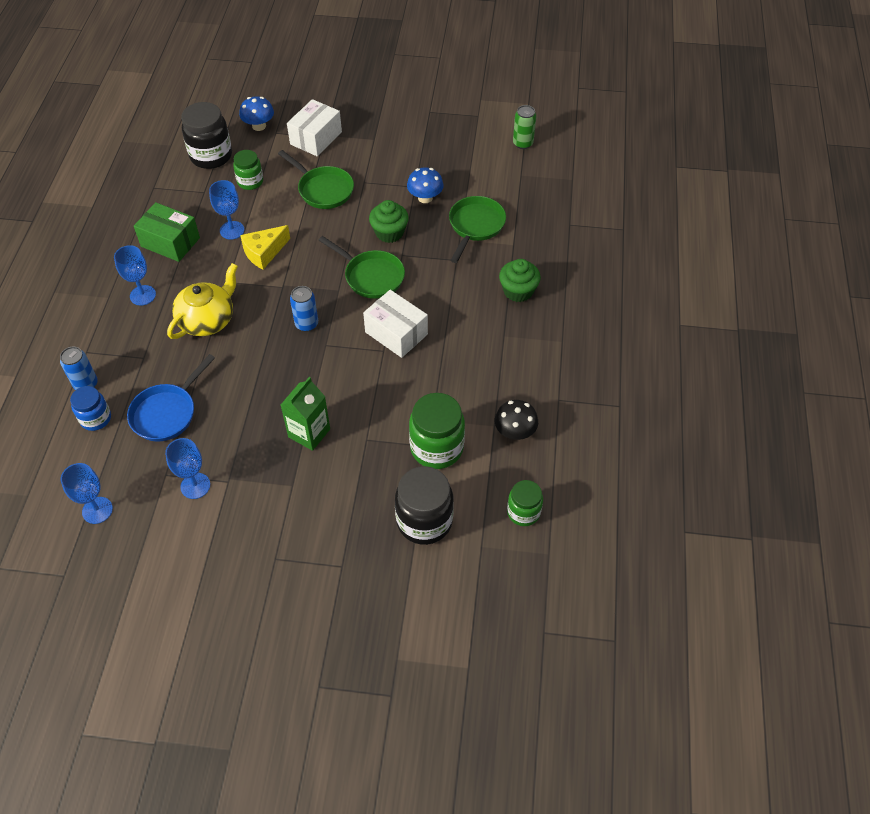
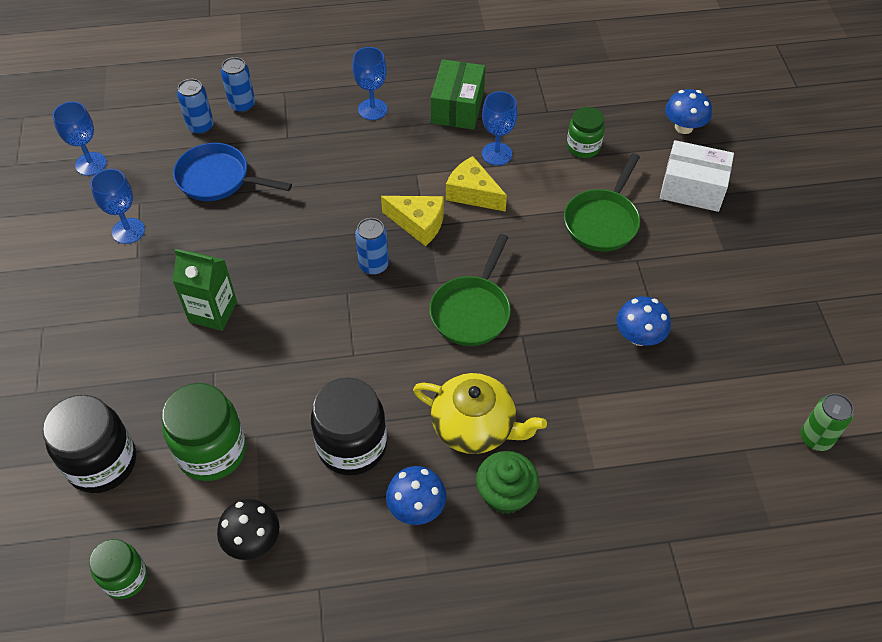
camera: 75 degrees right, 0 degrees up
blue jar [70,386,111,431] -> blue can [177,79,214,135]
yellow teapot [167,263,238,339] -> yellow teapot moved to [413,373,547,454]
black jar [181,102,232,169] -> black jar moved to [311,377,387,476]
white box [363,290,428,358] -> none
green cupcake [369,200,409,243] -> none
green pan [449,196,506,263] -> none
none -> yellow cheese [381,196,444,246]
none -> blue mushroom [386,466,447,525]

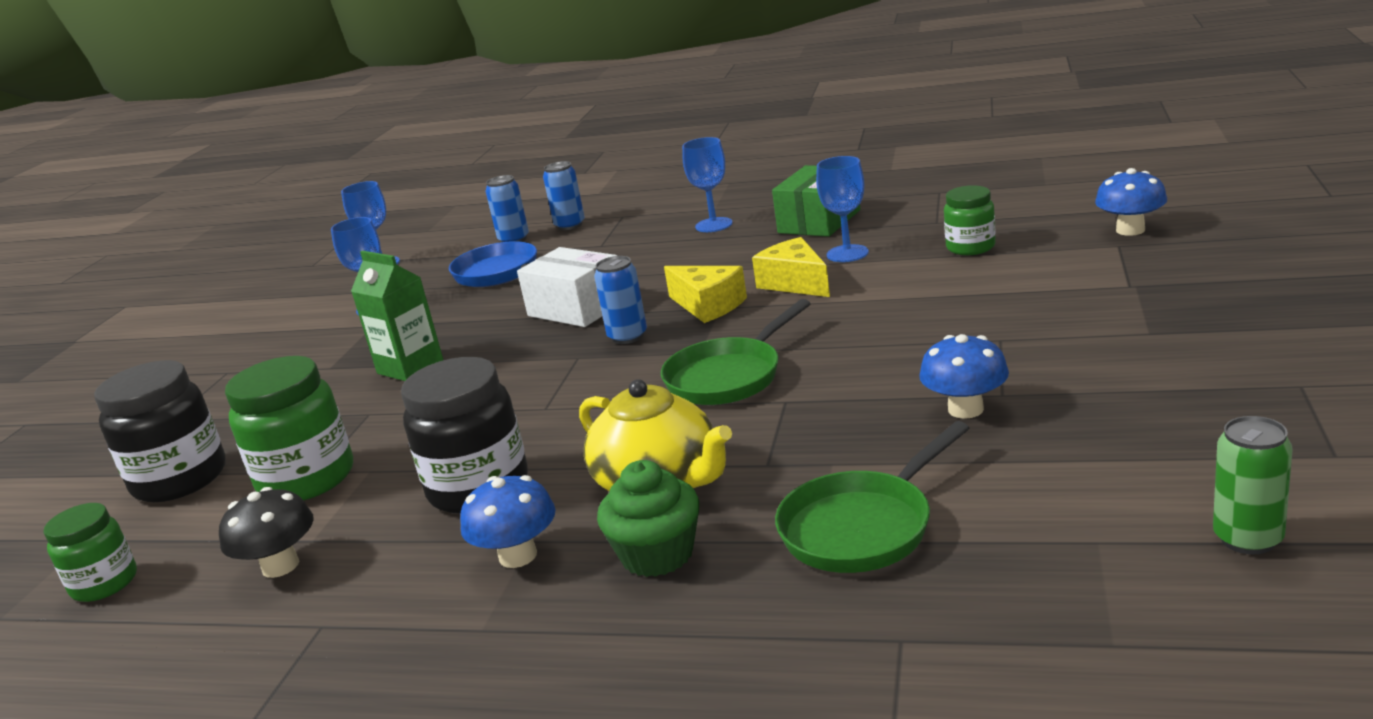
camera: 25 degrees right, 30 degrees down
green pan [564,153,640,252] -> green pan moved to [775,421,969,573]
white box [660,140,734,212] -> white box moved to [517,247,617,327]

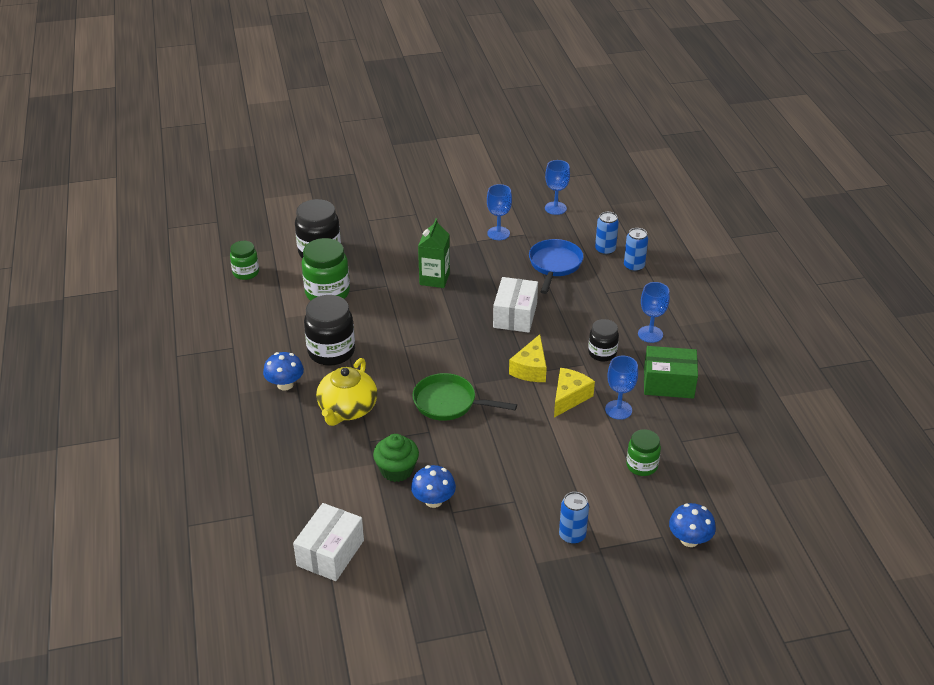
camera: 60 degrees right, 15 degrees up
black mushroom [219,487,314,578] -> none
blue can [594,256,647,344] -> blue can moved to [559,492,589,544]
green cupcake [597,460,699,577] -> green cupcake moved to [373,434,419,482]
green pan [775,421,969,573] -> none
green can [1213,416,1293,554] -> none
none -> white box [293,503,364,581]
none -> black jar [588,319,619,361]

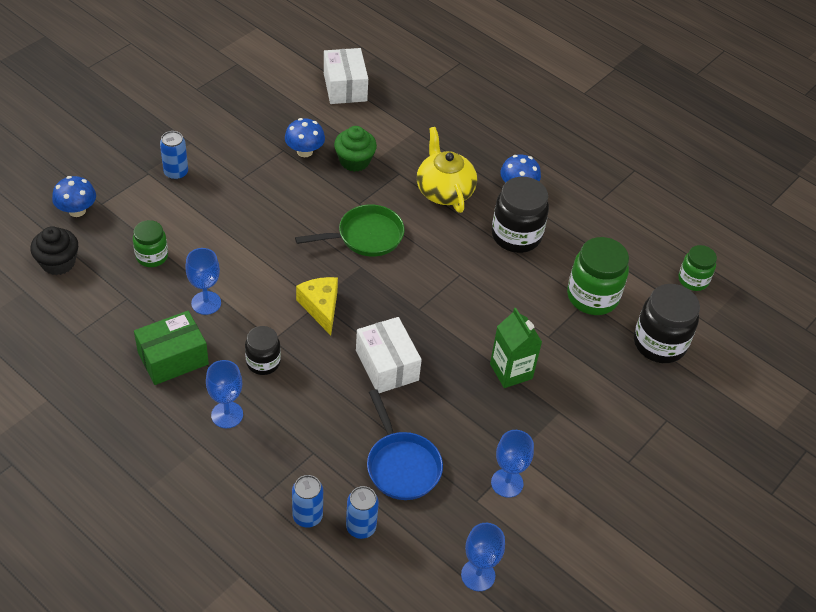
camera: 140 degrees right, 10 degrees up
yellow cheese [554,368,595,417] -> none
none -> black cupcake [30,226,78,275]

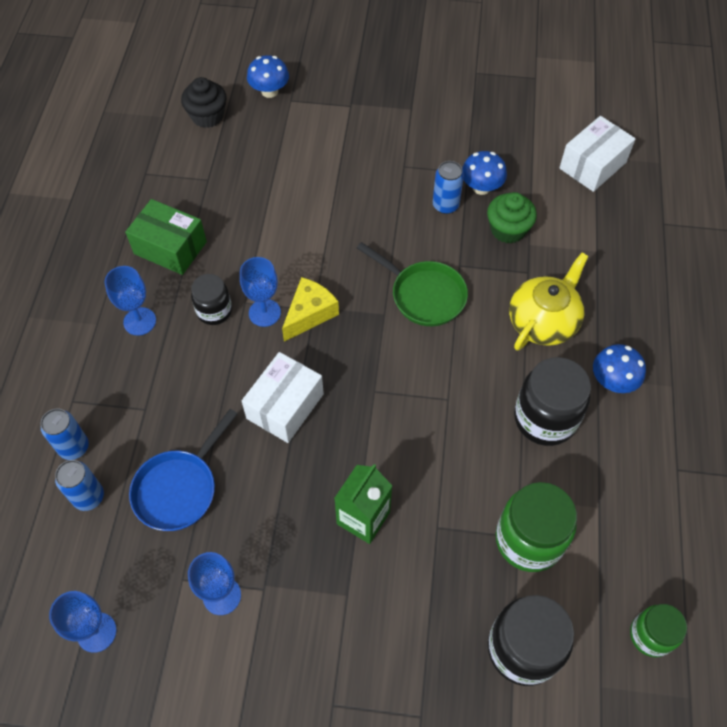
camera: 60 degrees right, 10 degrees up
green jar [133,220,168,267] -> none
blue can [160,131,188,180] -> blue can moved to [433,161,464,214]
blue goblet [185,248,221,315] -> blue goblet moved to [240,257,281,327]

